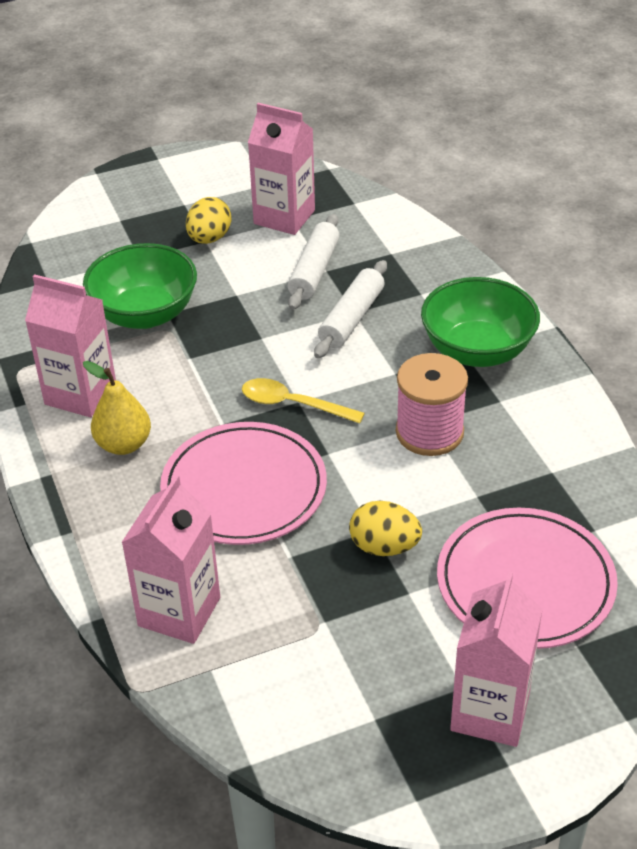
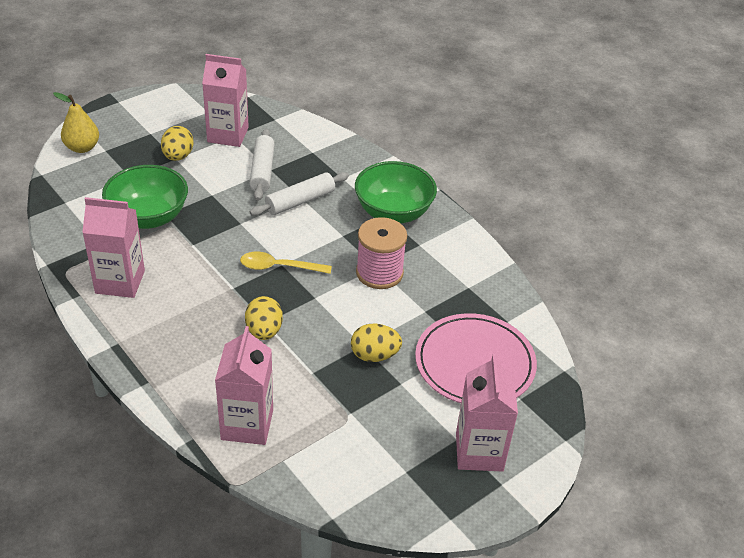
camera: 20 degrees left, 0 degrees up
yellow pear [83,361,151,455] -> yellow pear moved to [53,92,99,153]
pink plate [160,422,327,545] -> yellow egg [245,296,283,340]
white rolling pin [314,260,387,358] -> white rolling pin turned 45 degrees clockwise [250,172,349,216]

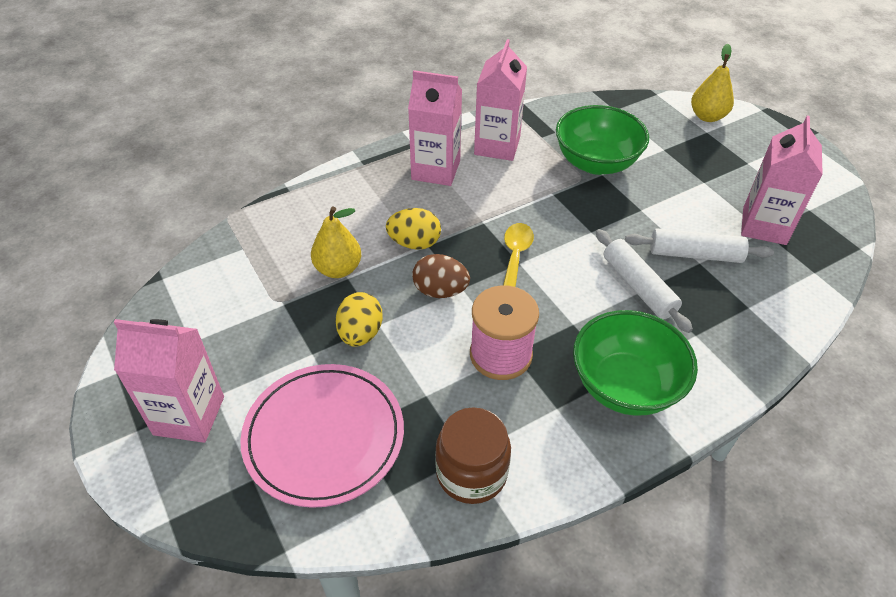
camera: 100 degrees right, 5 degrees up
yellow egg [161,126,193,161] -> none
pink carton [215,326,273,445] -> pink carton moved to [408,70,462,186]
none -> yellow pear [311,206,361,278]
none -> brown egg [412,254,470,298]
none -> brown jar [435,407,511,504]

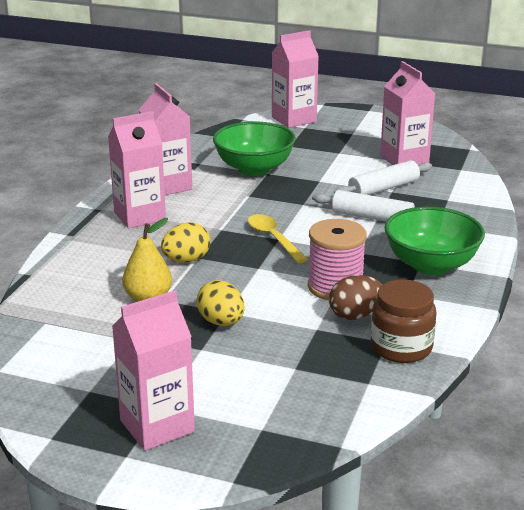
camera: 40 degrees left, 20 degrees down
pink plate [240,364,404,508] -> none
brown egg [412,254,470,298] -> brown egg moved to [329,275,382,320]
yellow pear [691,44,734,122] -> pink carton [272,30,319,128]

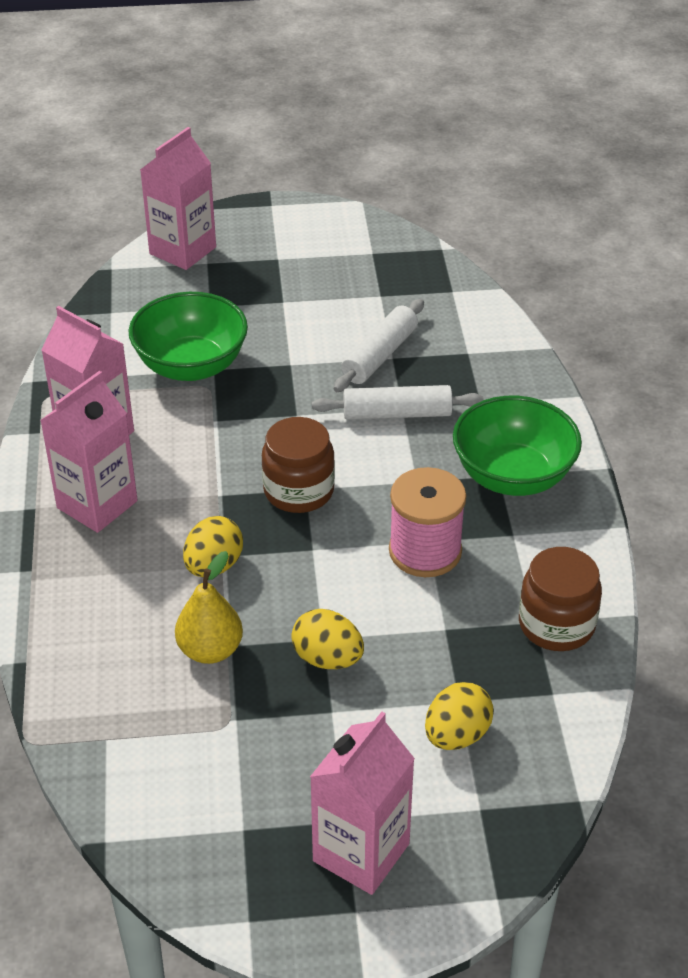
camera: 25 degrees left, 15 degrees up
yellow spoon [248,214,308,263] -> brown jar [262,417,335,513]
brown egg [329,275,382,320] -> none
pink carton [380,61,436,165] -> none
none -> yellow egg [425,682,494,750]

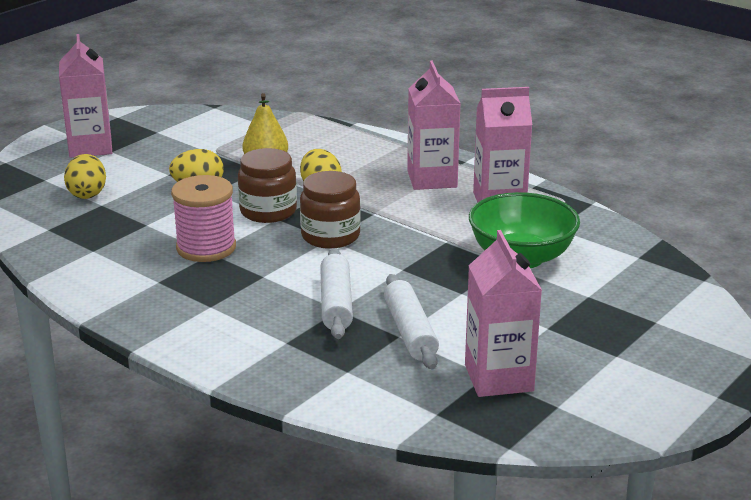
camera: 135 degrees right, 15 degrees down
pink carton [140,127,216,270] -> pink carton moved to [465,230,542,397]
white rolling pin [312,385,484,420] -> white rolling pin turned 45 degrees counterclockwise [320,248,353,339]
green bowl [453,396,582,496] -> none
brown jar [519,547,602,651] -> brown jar moved to [238,148,297,223]

